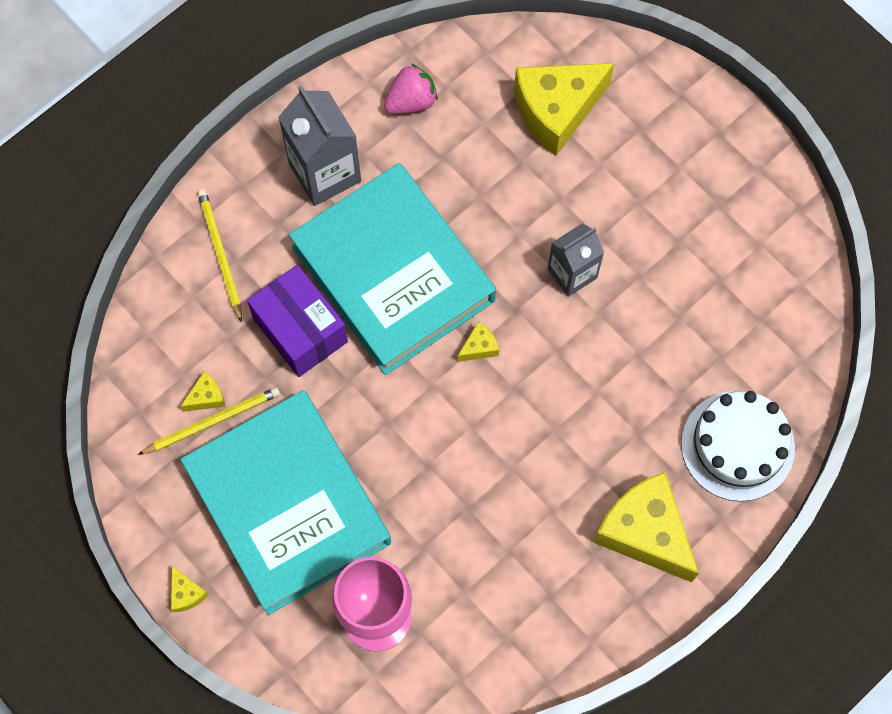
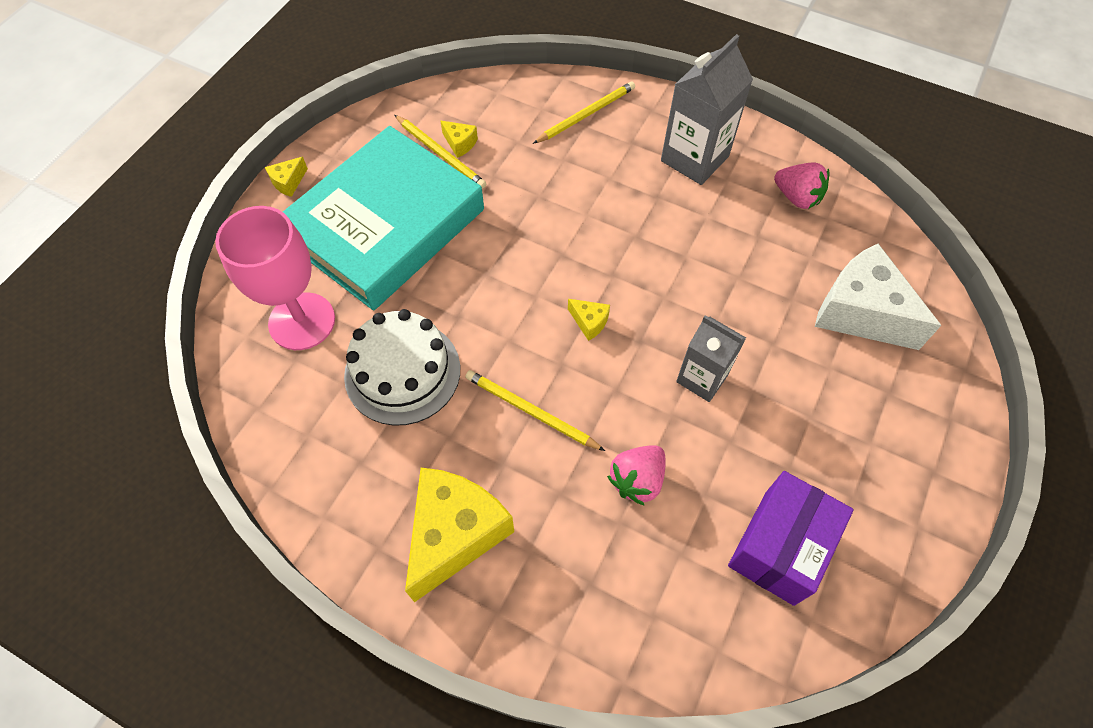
camera: 70 degrees right, 10 degrees down
purple box [247,265,348,377] -> purple box moved to [728,471,854,606]
turquoise book [289,163,496,375] -> none
yellow cheese [514,63,614,156] -> white cheese [815,244,942,350]
white cake [681,391,795,502] -> white cake moved to [344,309,460,426]
none -> yellow pencil [465,370,605,451]
none -> pink strawberry [607,445,666,506]

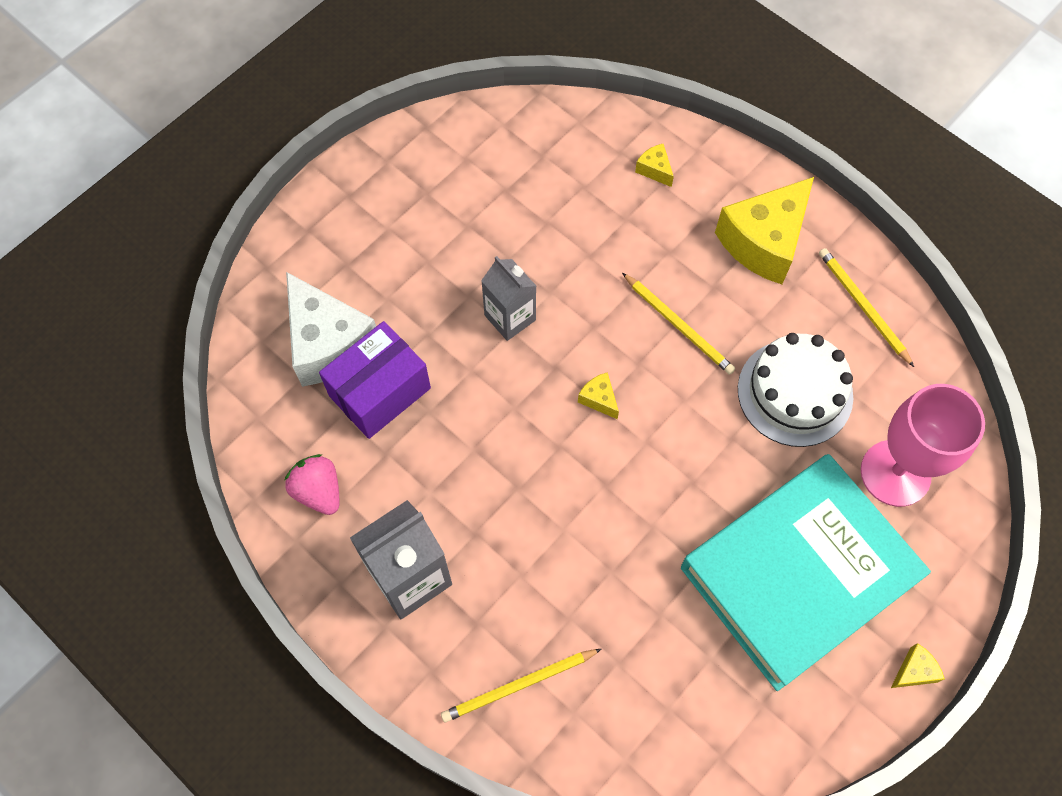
camera: 165 degrees left, 5 degrees up
yellow pencil [395,115,486,189] -> yellow pencil moved to [819,248,914,367]
yellow cheese [440,121,478,158] -> yellow cheese moved to [635,143,674,187]
pink strawberry [607,445,666,506] -> none
purple box [728,471,854,606] -> purple box moved to [319,321,431,439]

